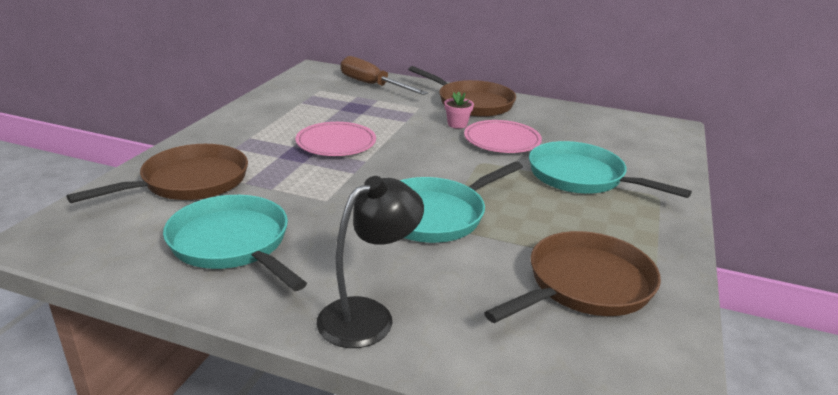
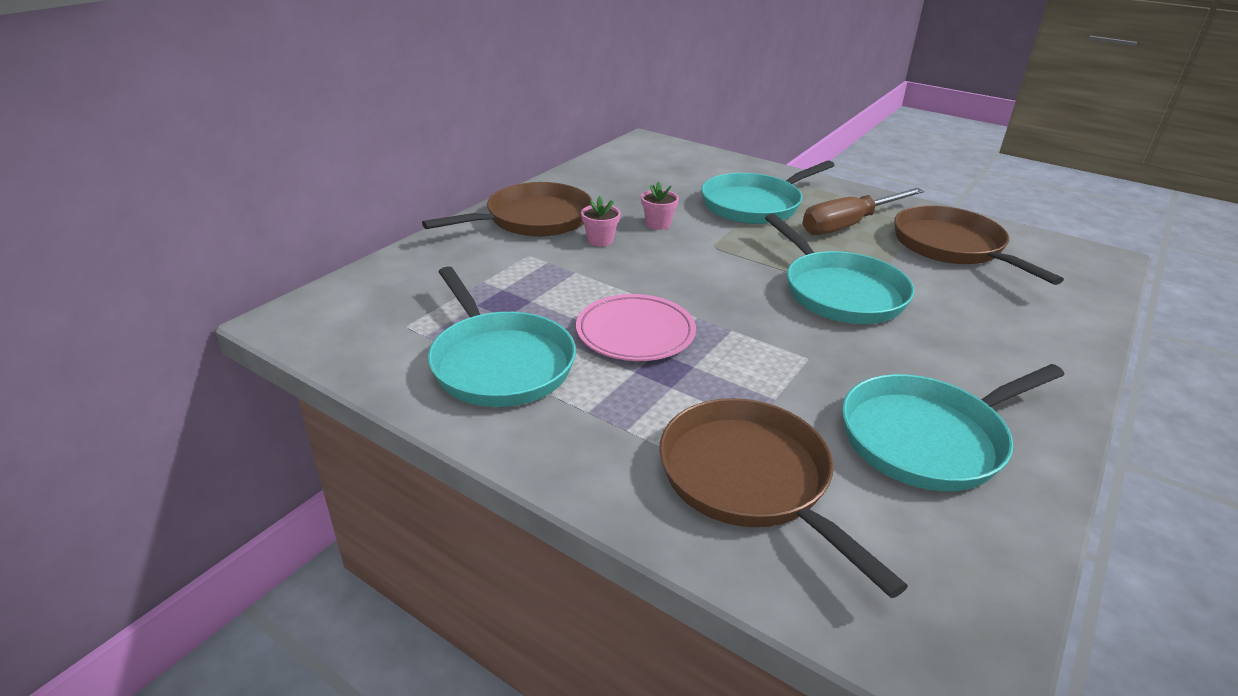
camera: 75 degrees left, 5 degrees up
black lamp [317,176,424,348] -> none
brown screwdriver [341,56,428,95] -> brown screwdriver moved to [803,188,924,235]
pink plate [464,120,542,153] -> pink flower pot [641,182,679,230]
none -> turquoise pan [428,266,576,407]

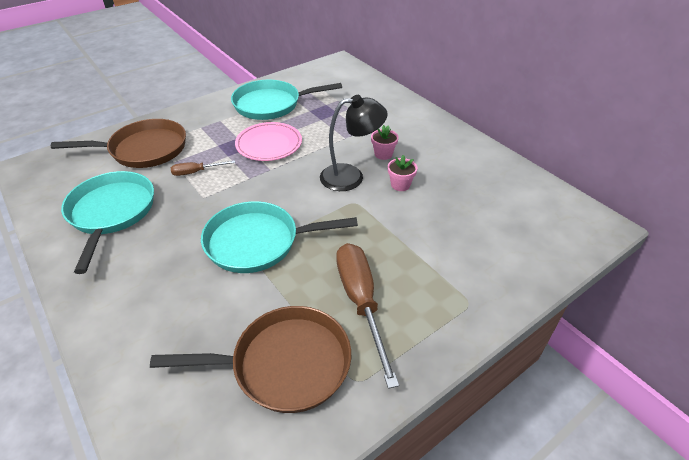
camera: 110 degrees right, 10 degrees up
brown pan [422,182,592,237] -> none
turquoise pan [701,160,835,224] -> none
none -> brown screwdriver [171,160,235,176]
none -> black lamp [320,95,388,191]

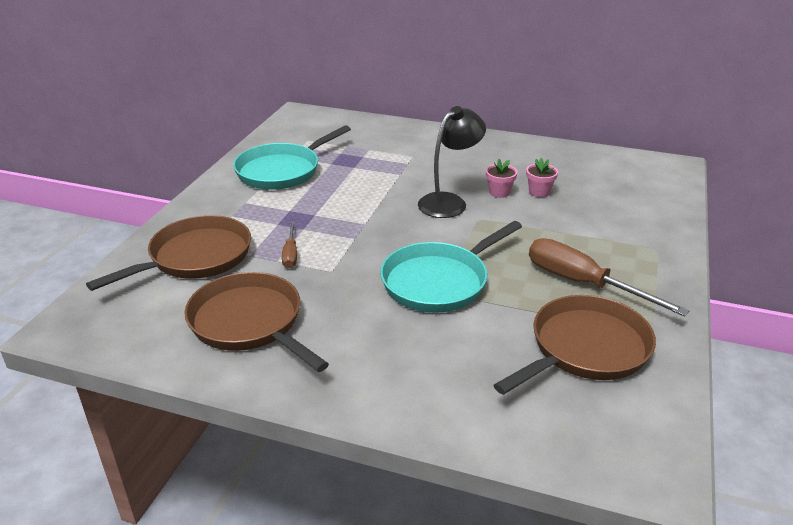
camera: 35 degrees left, 10 degrees down
turquoise pan [61,171,154,274] -> brown pan [184,272,329,372]
brown screwdriver [171,160,235,176] -> brown screwdriver turned 45 degrees counterclockwise [282,221,297,268]
pink plate [235,122,302,161] -> none
pink flower pot [371,125,399,160] -> pink flower pot moved to [526,158,558,197]

